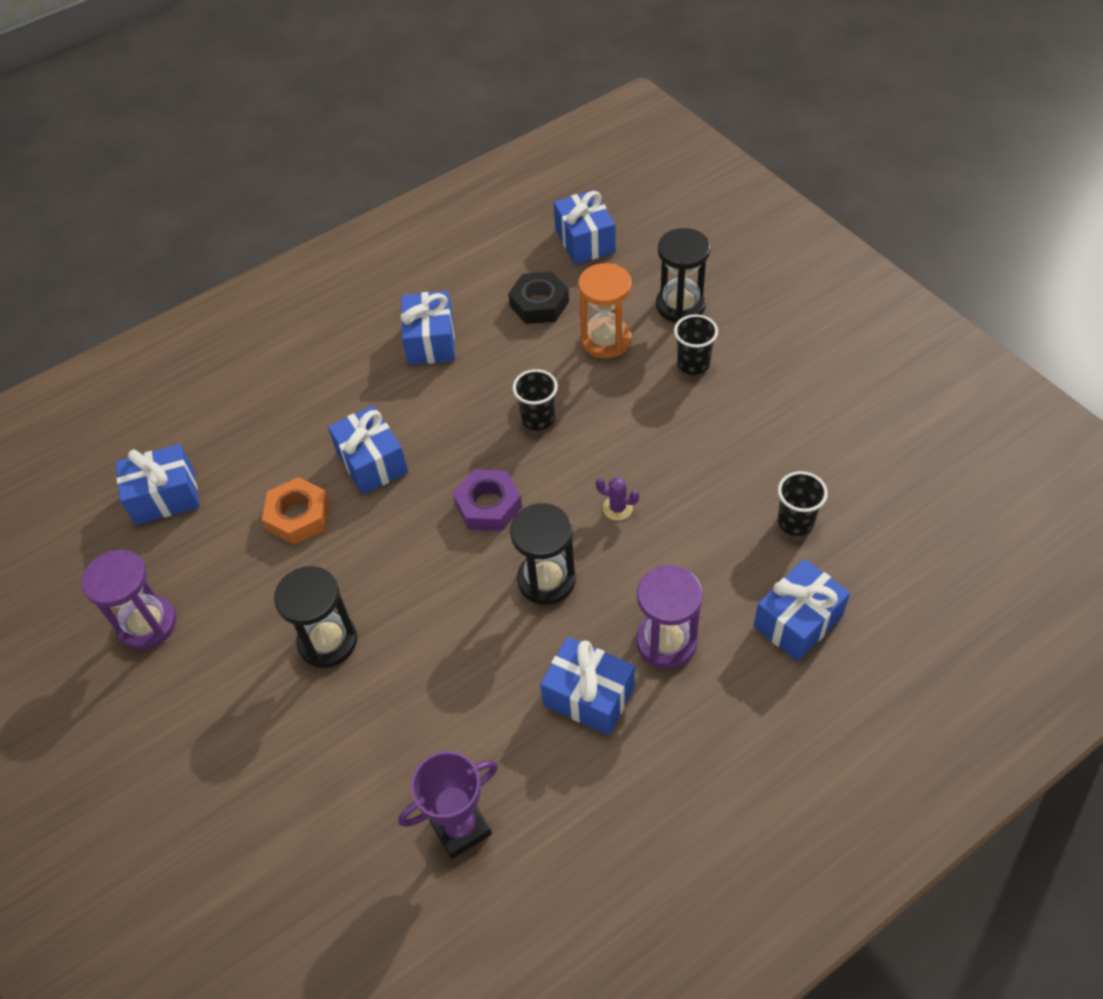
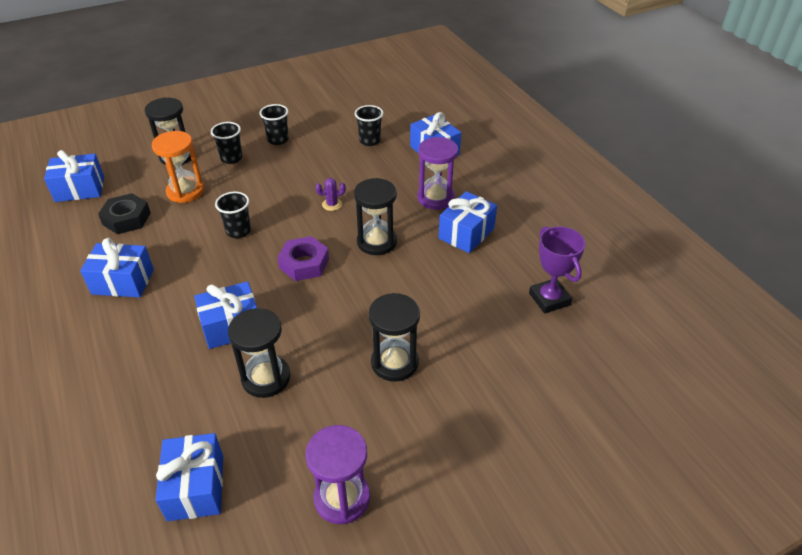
camera: 85 degrees left, 10 degrees down
orange nut [262,477,329,545] -> black hourglass [228,308,290,398]
purple cactus [596,477,640,520] -> purple cactus turned 45 degrees clockwise [315,178,346,211]
none -> black cup [259,104,289,145]

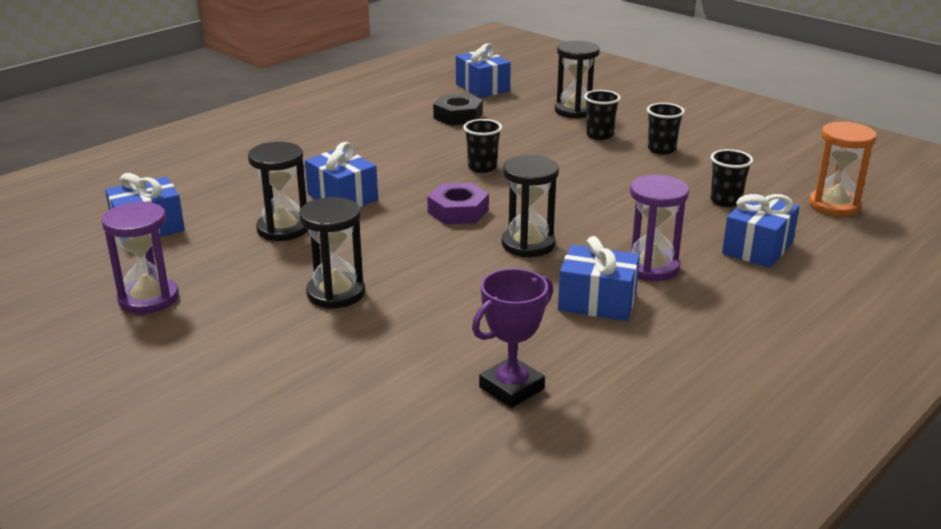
camera: 70 degrees right, 15 degrees down
blue gift [80,238,154,297] -> none
orange hourglass [152,131,204,203] -> orange hourglass moved to [809,121,877,217]
purple cactus [315,178,346,211] -> none

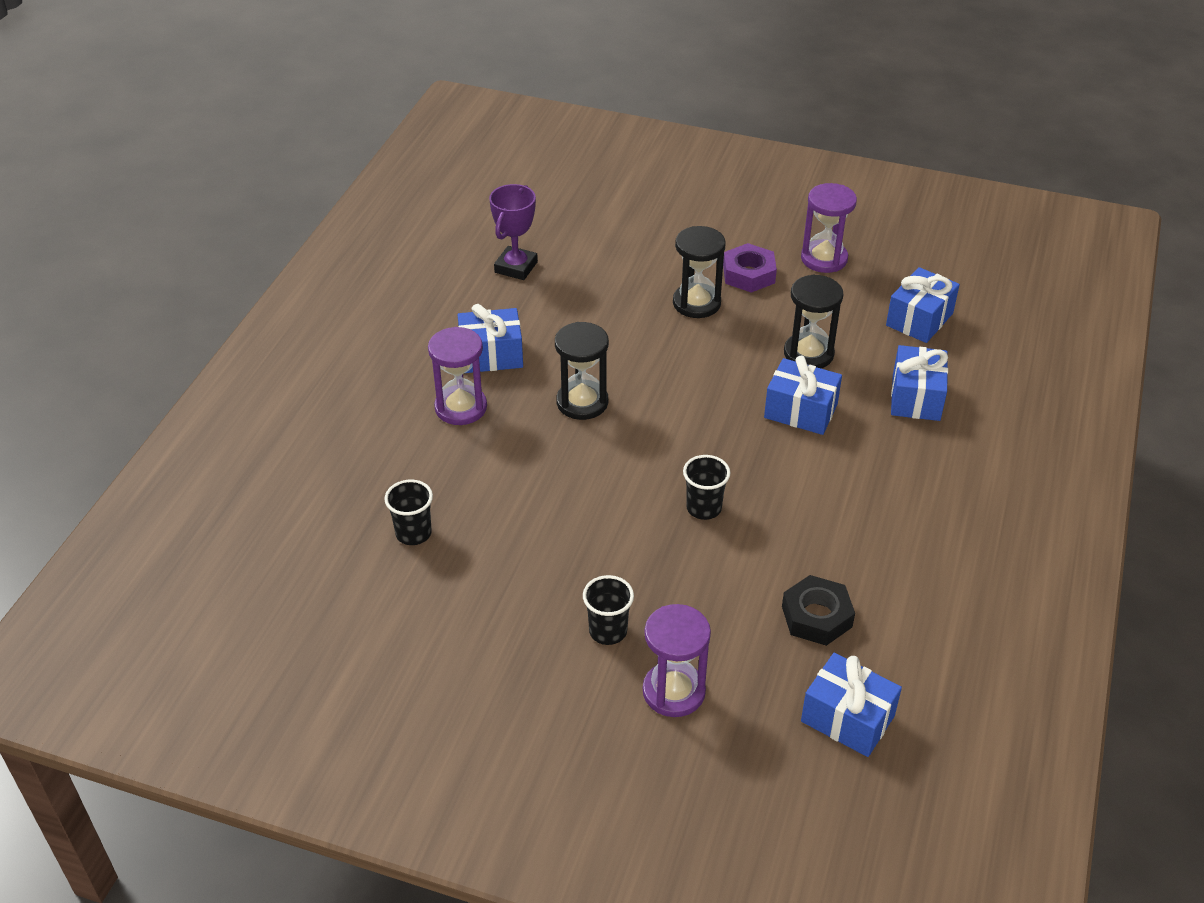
camera: 155 degrees right, 15 degrees up
purple nut [427,183,489,225] -> purple nut moved to [723,243,777,293]
black hourglass [555,41,600,119] -> purple hourglass [643,604,711,717]
black cup [647,103,685,155] -> none
blue gift [722,193,800,268] -> blue gift moved to [891,345,948,421]
orange hourglass [809,121,877,217] -> none

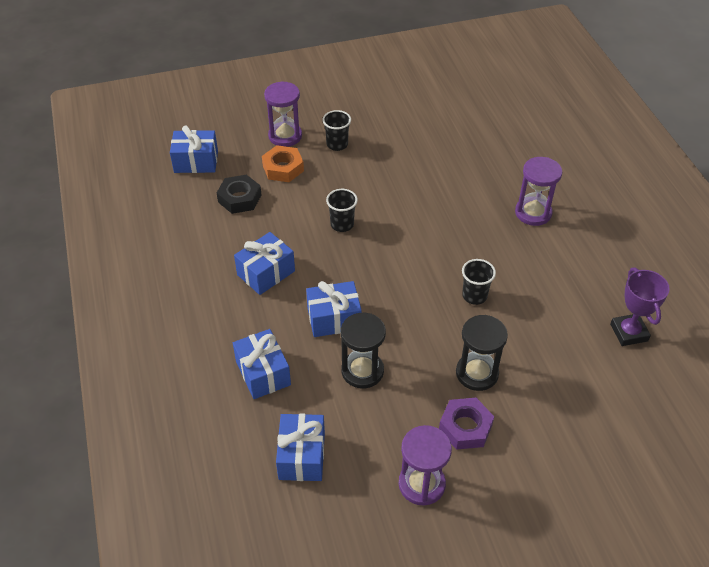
camera: 145 degrees right, 5 degrees up
black cup [384,480,433,545] -> black cup moved to [462,259,496,305]
blue gift [458,304,523,373] -> blue gift moved to [234,232,295,295]
black hourglass [555,322,609,420] -> none
none -> orange nut [262,145,304,182]

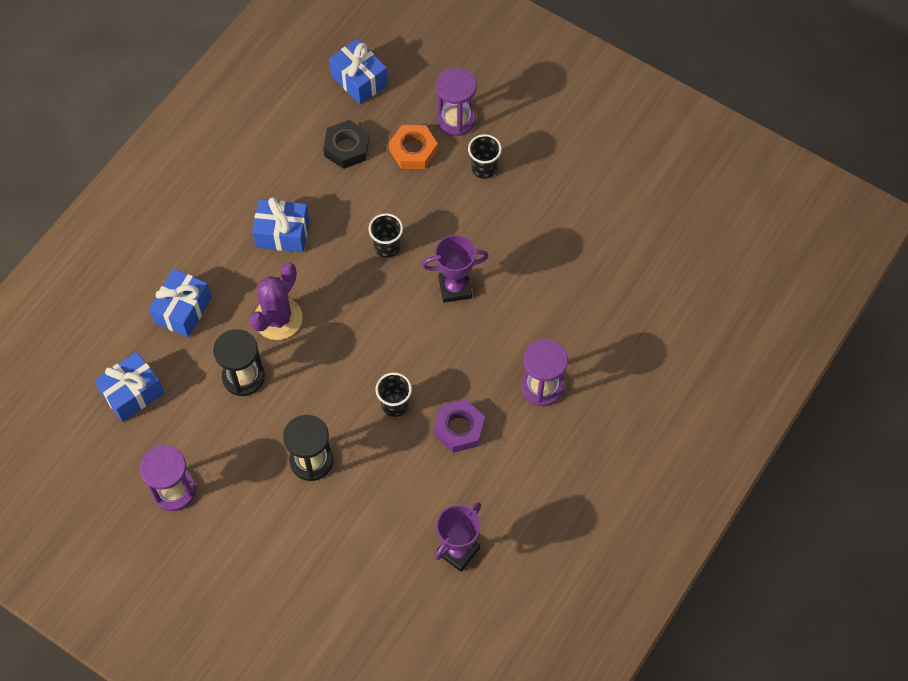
camera: 50 degrees right, 15 degrees up
blue gift [306,281,362,337] -> purple cactus [249,262,303,340]
purple nut [439,398,494,450] -> purple nut moved to [434,399,485,453]
none -> purple trophy [422,235,489,303]

